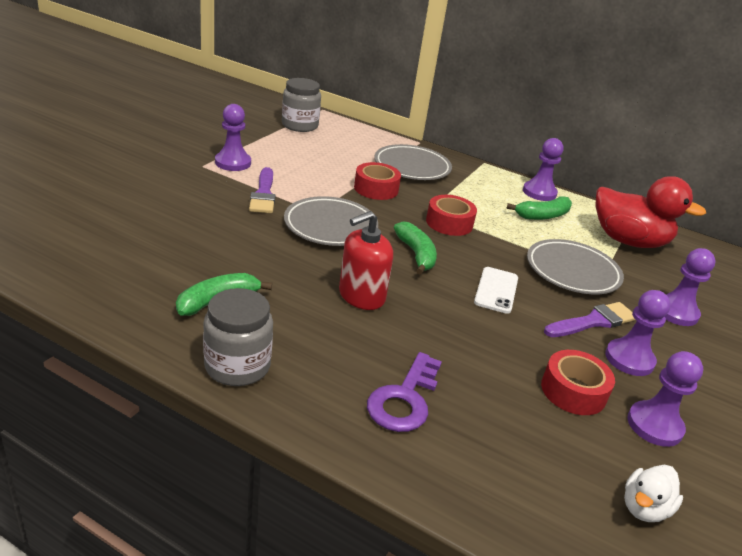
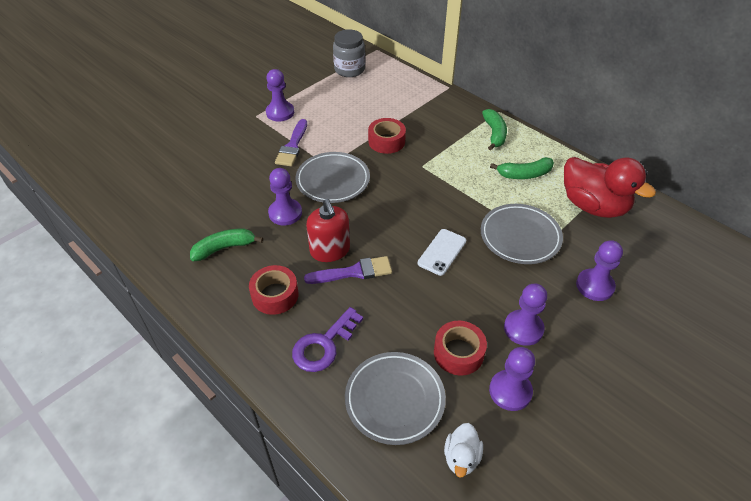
camera: 20 degrees right, 15 degrees up
grey jar [203,288,273,386] -> none
red soap dispenser [339,211,393,310] -> red soap dispenser turned 90 degrees counterclockwise [306,199,350,262]
grey plate [374,144,452,180] -> grey plate moved to [345,352,446,445]
green banana [394,222,437,275] -> green banana moved to [482,109,507,150]
red tape [426,195,477,236] -> red tape moved to [249,265,299,315]
purple pawn [523,138,563,201] -> purple pawn moved to [268,168,302,225]
purple brush [544,302,635,337] -> purple brush moved to [304,256,392,284]
white duck [624,464,683,522] -> white duck turned 45 degrees counterclockwise [444,423,483,478]

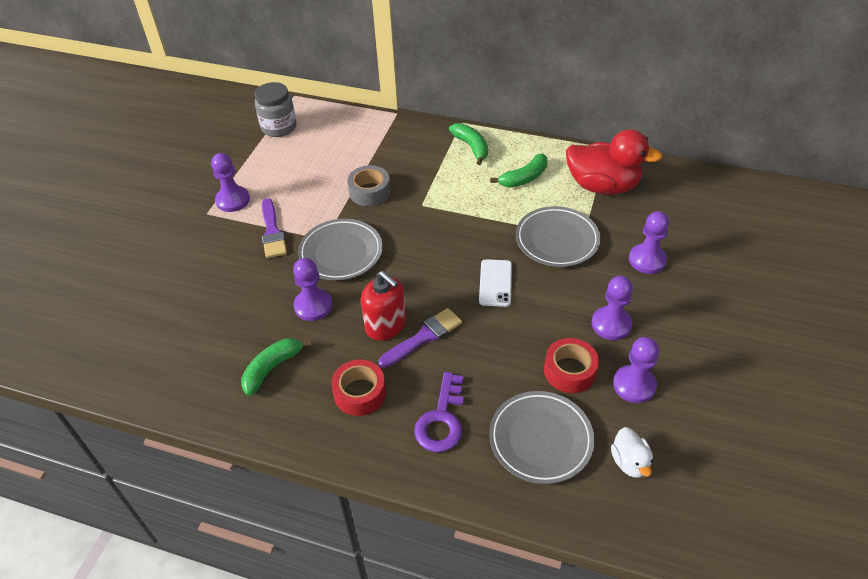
camera: 25 degrees left, 0 degrees up
red tape [368,118,406,154] -> grey tape [347,165,391,206]

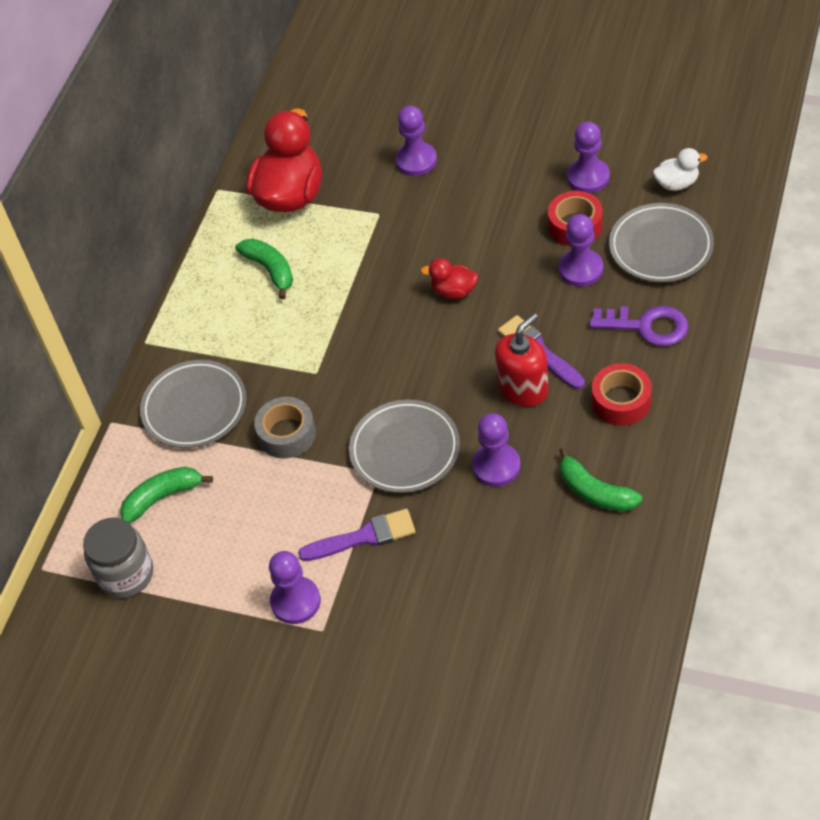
camera: 85 degrees left, 5 degrees up
green banana [449,123,488,165] -> green banana moved to [120,467,213,523]
white phone [479,259,512,307] -> red duck [420,258,478,299]
grey plate [516,206,601,267] -> grey plate moved to [140,360,246,448]
purple pawn [592,276,633,340] -> purple pawn moved to [559,214,603,287]

